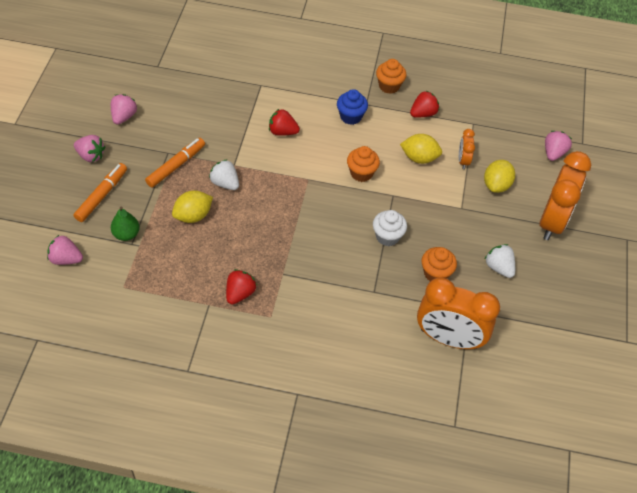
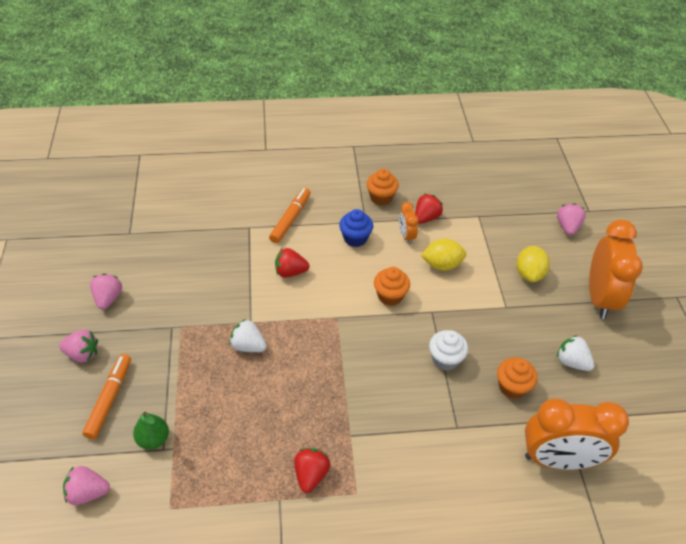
camera: 15 degrees left, 5 degrees down
orange marker [145,138,205,188] -> orange marker moved to [269,188,311,243]
yellow lemon [172,190,213,223] -> none
orange clock [459,129,475,169] -> orange clock moved to [399,202,419,244]

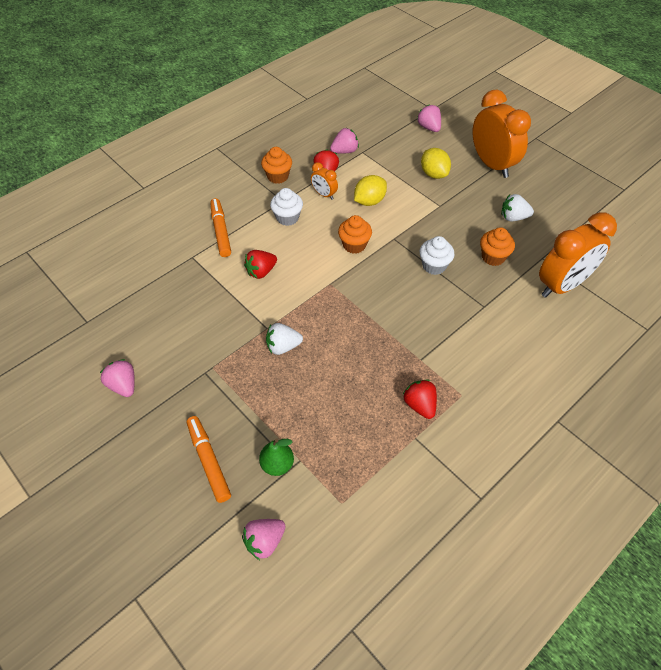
camera: 35 degrees left, 5 degrees up
pink strawberry [59,329,98,363] -> pink strawberry moved to [330,128,359,154]
blue cupcake [339,209,373,247] -> white cupcake [270,188,303,226]

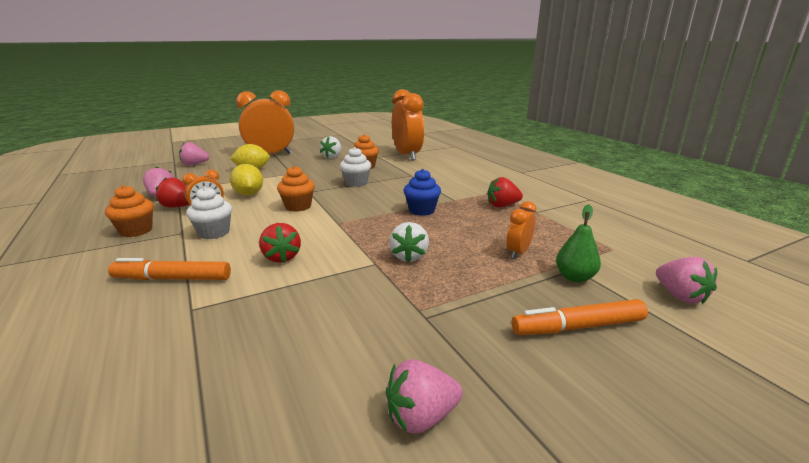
camera: 75 degrees left, 30 degrees down
none -> blue cupcake [404,169,441,216]
none -> orange clock [506,201,537,259]

